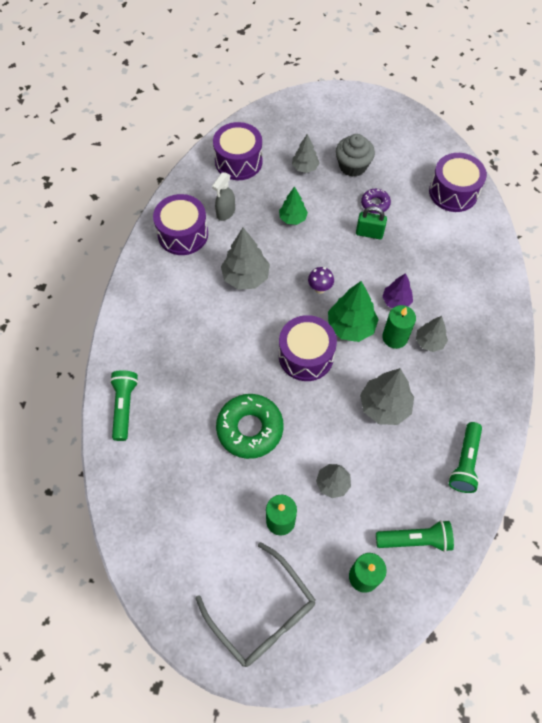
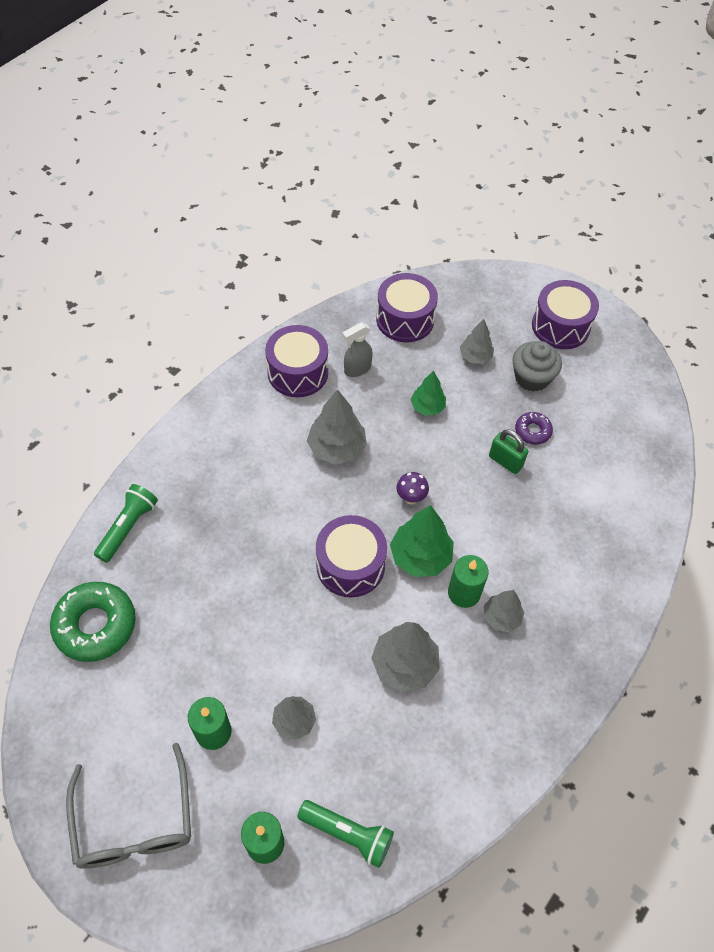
camera: 25 degrees right, 5 degrees down
green donut [216,394,284,459] -> green donut moved to [50,582,136,662]
purple tree [382,273,413,308] -> none
purple drum [429,153,487,212] -> purple drum moved to [532,280,599,349]
green flashlight [449,422,482,493] -> none

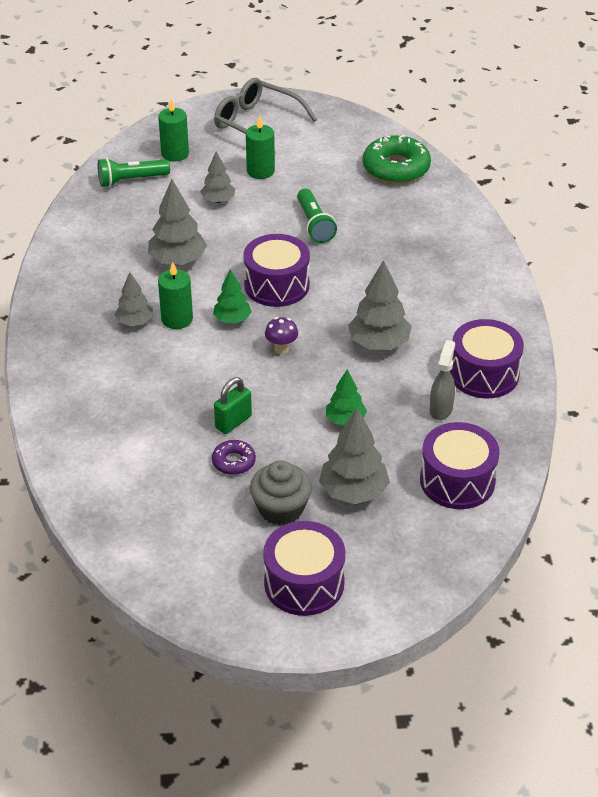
camera: 140 degrees right, 15 degrees down
green flashlight [94,484,158,563] -> green flashlight moved to [297,189,337,243]
green tree [390,505,454,577] -> green tree [213,269,252,324], size x0.62
grey tree [460,319,494,364] -> grey tree [319,408,390,504], size x1.61
green padlock [489,429,528,474] -> green padlock turned 45 degrees counterclockwise [214,377,252,434]

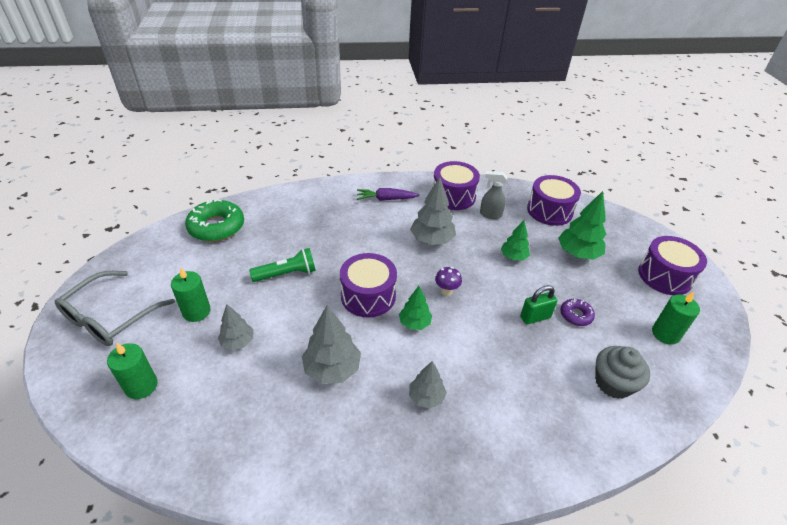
camera: 95 degrees left, 0 degrees up
green flashlight [98,158,170,187] -> none
green candle [158,262,193,329] -> green candle moved to [652,292,700,345]
green padlock [214,377,252,434] -> green padlock turned 60 degrees counterclockwise [520,285,558,325]
grey cupcake [250,460,312,525] -> grey cupcake moved to [595,346,650,399]
grey tree [319,408,390,504] -> green tree [558,191,606,260]
none -> purple carrot [357,188,420,201]

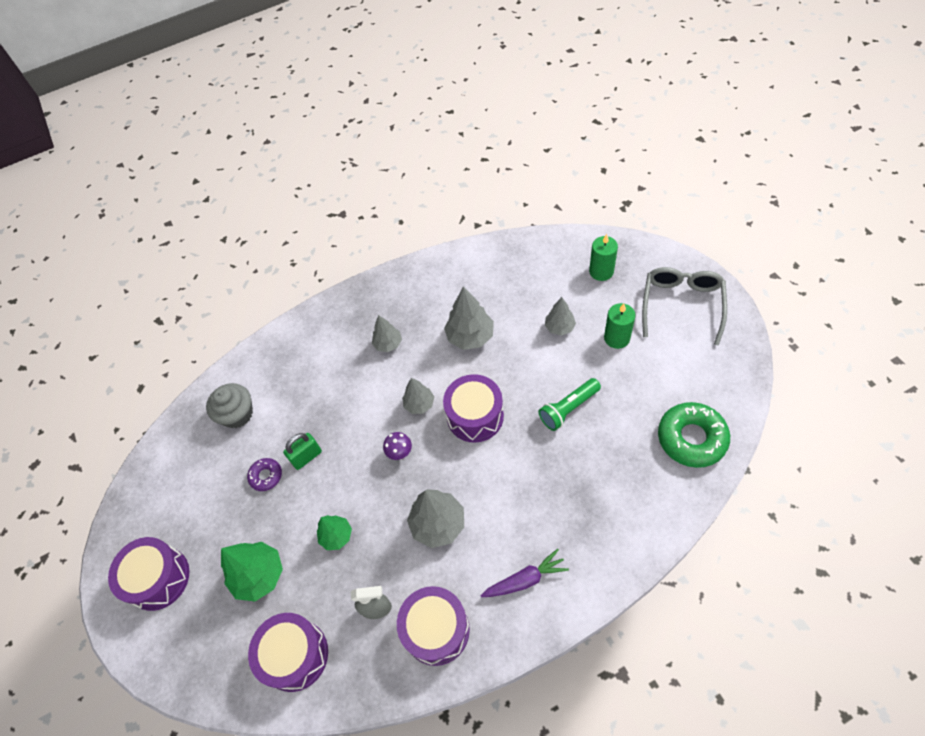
camera: 170 degrees right, 15 degrees up
green tree [399,286,432,330] -> grey tree [402,378,434,414]
green candle [652,292,700,345] -> none

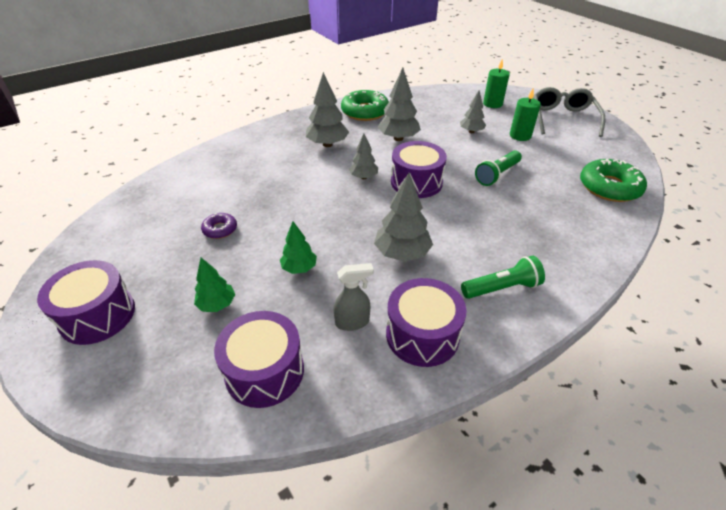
camera: 15 degrees left, 15 degrees down
grey cupcake [206,383,253,428] -> none
green tree [221,542,283,601] -> green tree [194,258,235,312], size x0.62
green padlock [283,433,322,470] -> none
grey tree [372,315,402,352] -> grey tree [306,72,349,147], size x1.61
purple mushroom [383,432,412,460] -> none
purple carrot [480,549,569,597] -> green flashlight [461,256,545,299]
none -> green donut [341,90,389,121]

